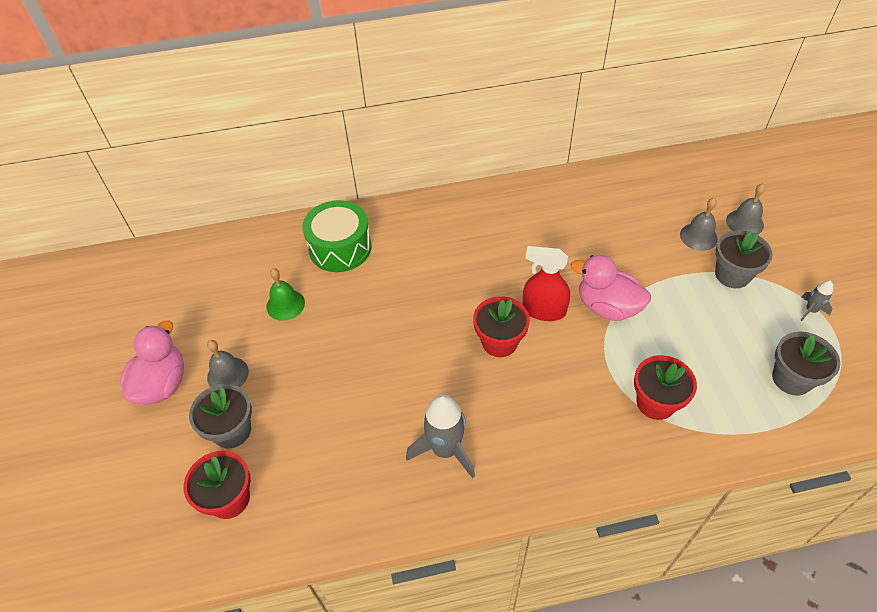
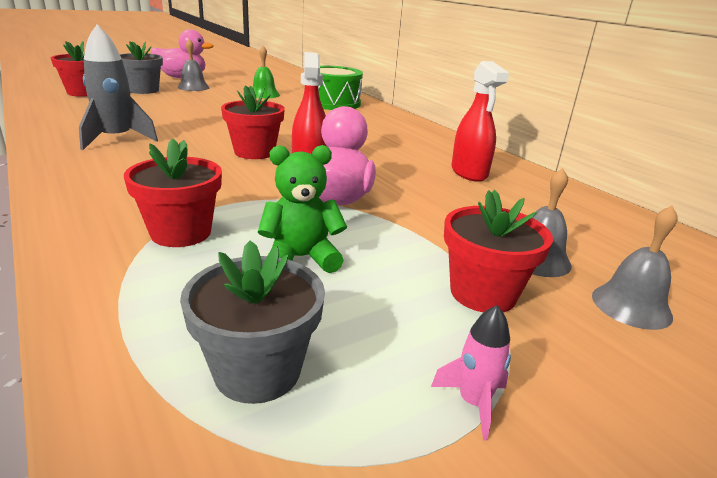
camera: 65 degrees right, 25 degrees down
grey flower pot [715,230,773,288] -> red flower pot [444,190,553,313]
grey rocket [801,281,833,321] -> pink rocket [431,305,511,440]
none -> green teddy bear [258,145,347,273]
none -> red spray bottle [451,61,509,182]

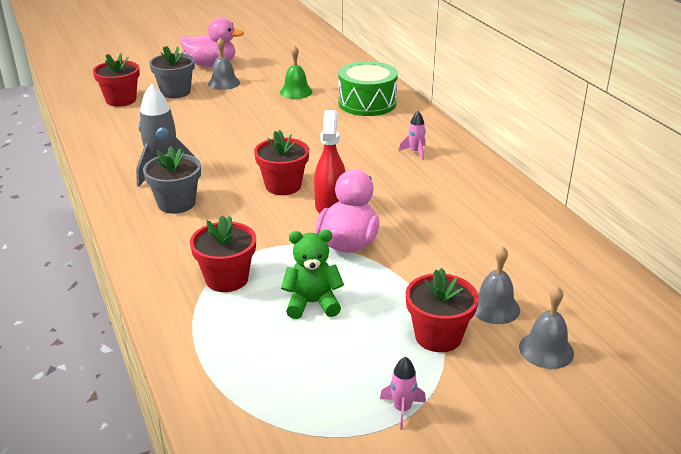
camera: 10 degrees right, 5 degrees up
grey flower pot [180,240,325,404] -> grey flower pot moved to [143,146,201,214]
red spray bottle [451,61,509,182] -> none
none -> pink rocket [399,111,426,160]

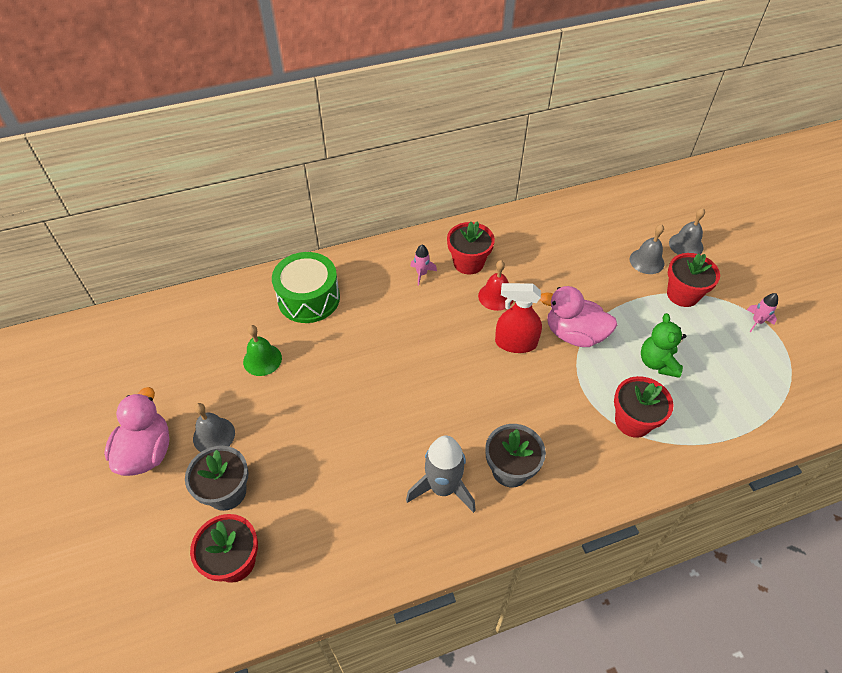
camera: 85 degrees left, 20 degrees up
red flower pot [254,130,309,195] -> red flower pot moved to [447,221,495,275]
none -> red bell [478,260,514,311]

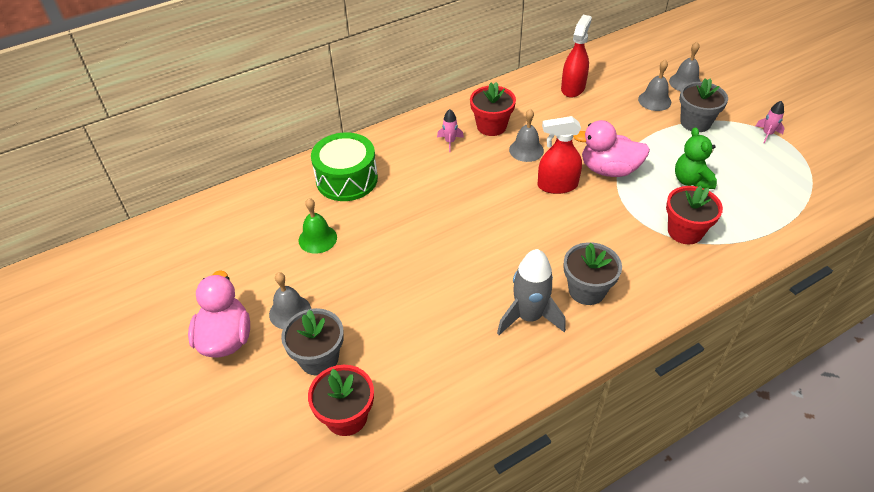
camera: 10 degrees left, 5 degrees down
red bell [478,260,514,311] -> grey bell [509,109,544,162]
red flower pot [667,253,720,307] -> grey flower pot [679,78,728,132]
none -> red spray bottle [561,15,592,98]

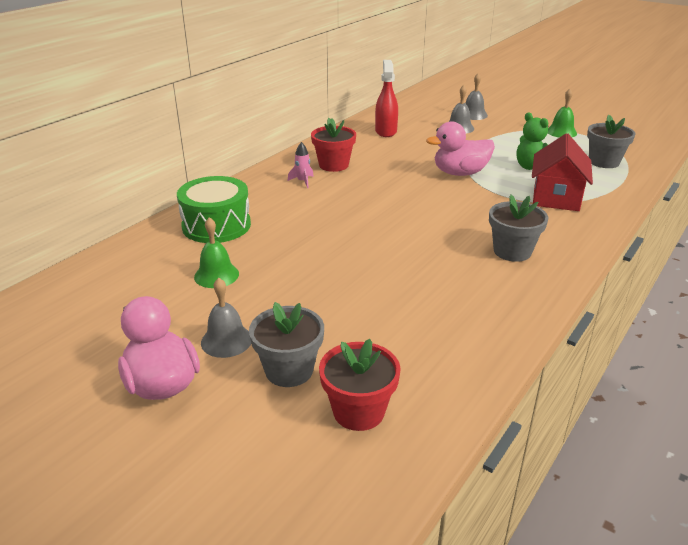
camera: 25 degrees left, 15 degrees down
grey rocket [497,249,566,335] -> none
grey bell [509,109,544,162] -> none
red spray bottle [538,116,582,194] -> none
red flower pot [666,186,723,245] -> red house [532,133,593,211]
grey flower pot [679,78,728,132] -> grey flower pot moved to [587,115,635,168]
pink rocket [755,101,785,144] -> green bell [548,89,577,138]

